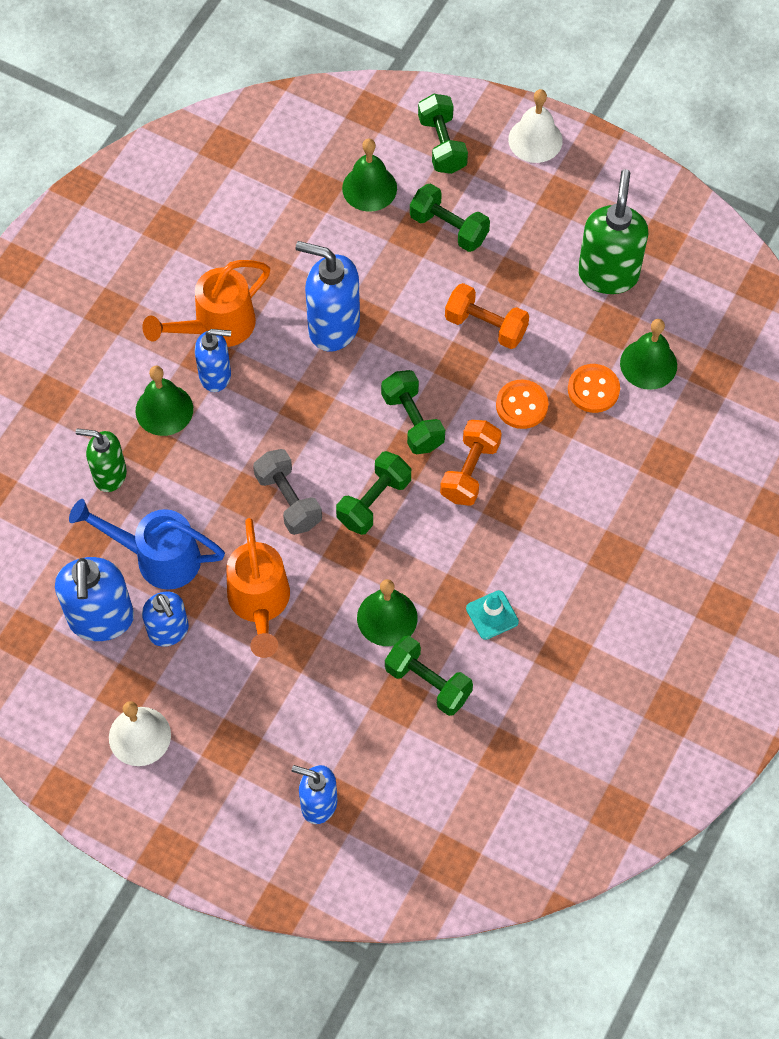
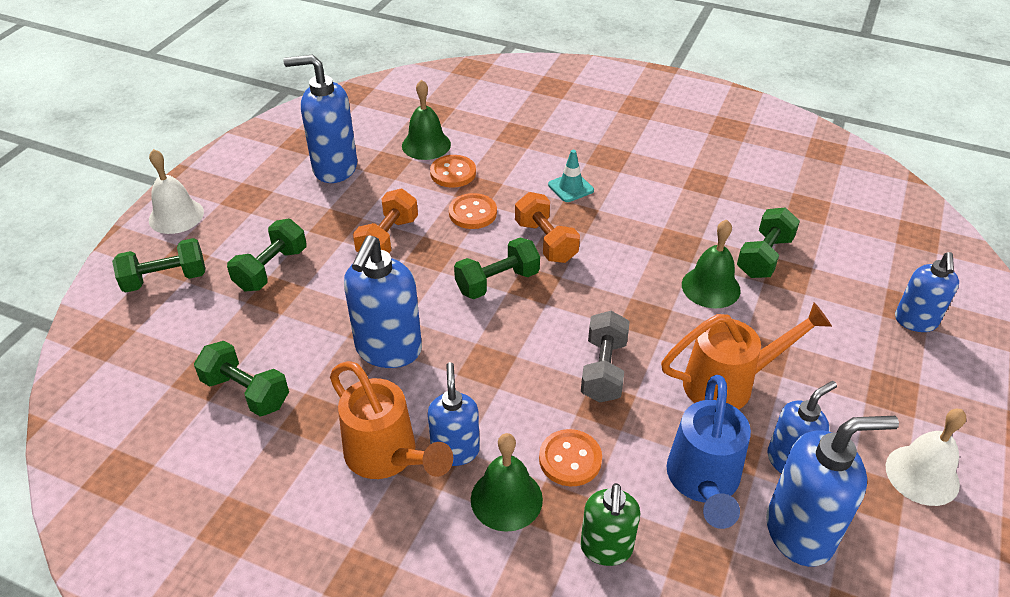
camera: 95 degrees left, 20 degrees down
grey dumbbell [253,449,322,535] -> grey dumbbell turned 45 degrees counterclockwise [581,311,630,402]
green dumbbell [336,451,411,535] -> green dumbbell moved to [194,341,289,417]
green bell [342,139,397,212] -> none
orange dumbbell [440,420,502,506] -> orange dumbbell turned 45 degrees clockwise [515,192,580,263]
turquoise traffic cone [466,590,519,640] -> turquoise traffic cone moved to [548,150,594,202]
green soap dispenser [578,169,648,294] -> blue soap dispenser [283,55,357,183]
none -> orange button [539,429,602,486]

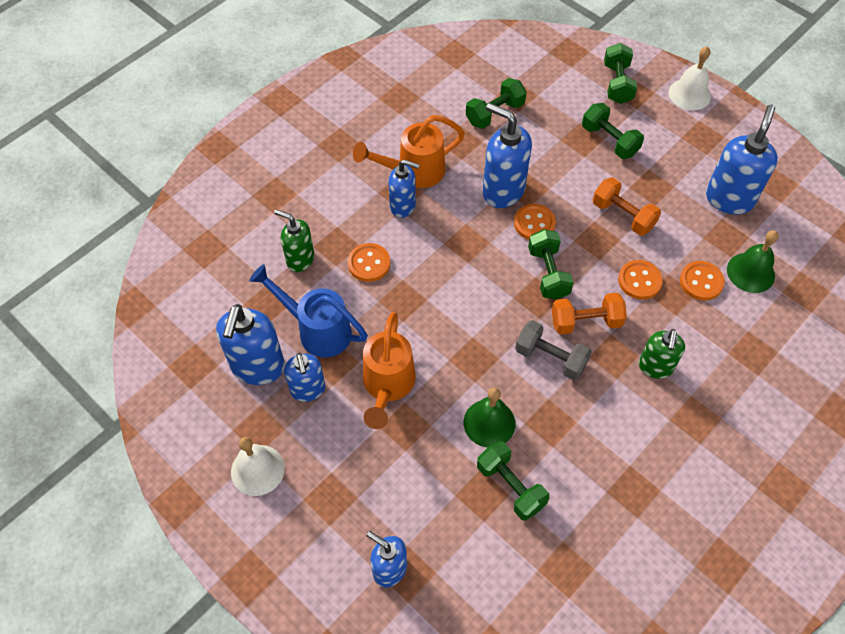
camera: 110 degrees right, 15 degrees up
green bell [471,433,543,532] -> none
turquoise traffic cone [548,150,594,202] -> green soap dispenser [639,329,685,379]
grey dumbbell [581,311,630,402] -> grey dumbbell moved to [515,320,592,380]
none -> orange button [514,204,556,240]

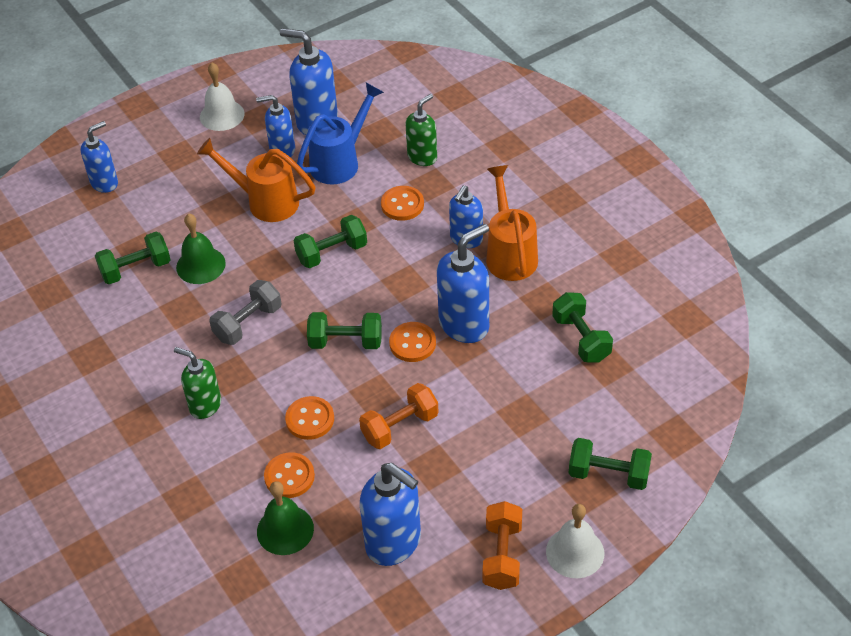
camera: 105 degrees right, 10 degrees down
orange dumbbell [552,293,627,335] -> orange dumbbell moved to [482,501,522,590]
green dumbbell [582,103,644,159] -> green dumbbell moved to [293,215,367,268]

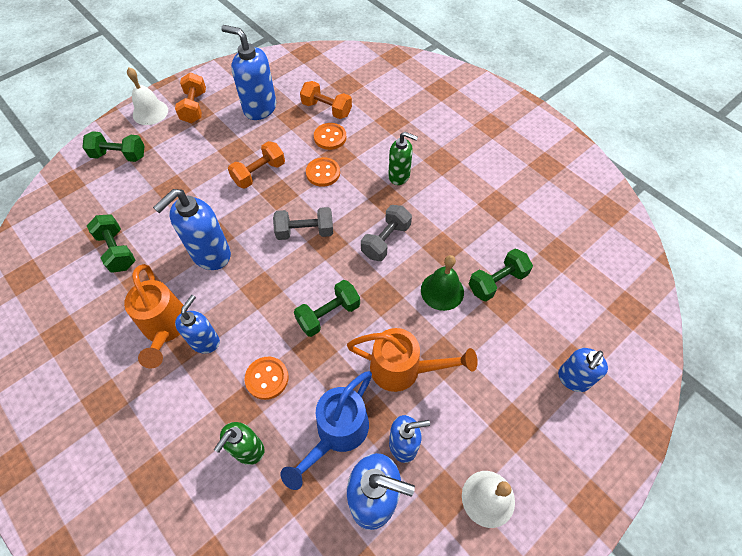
camera: 170 degrees right, 10 degrees up
green bell [257,481,314,555] -> orange dumbbell [300,81,352,119]
green dumbbell [307,312,382,349] -> grey dumbbell [273,207,333,240]
orange button [389,322,436,362] -> none

